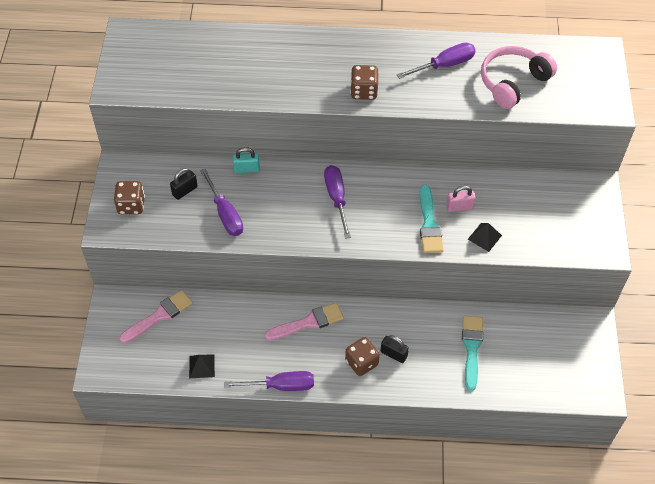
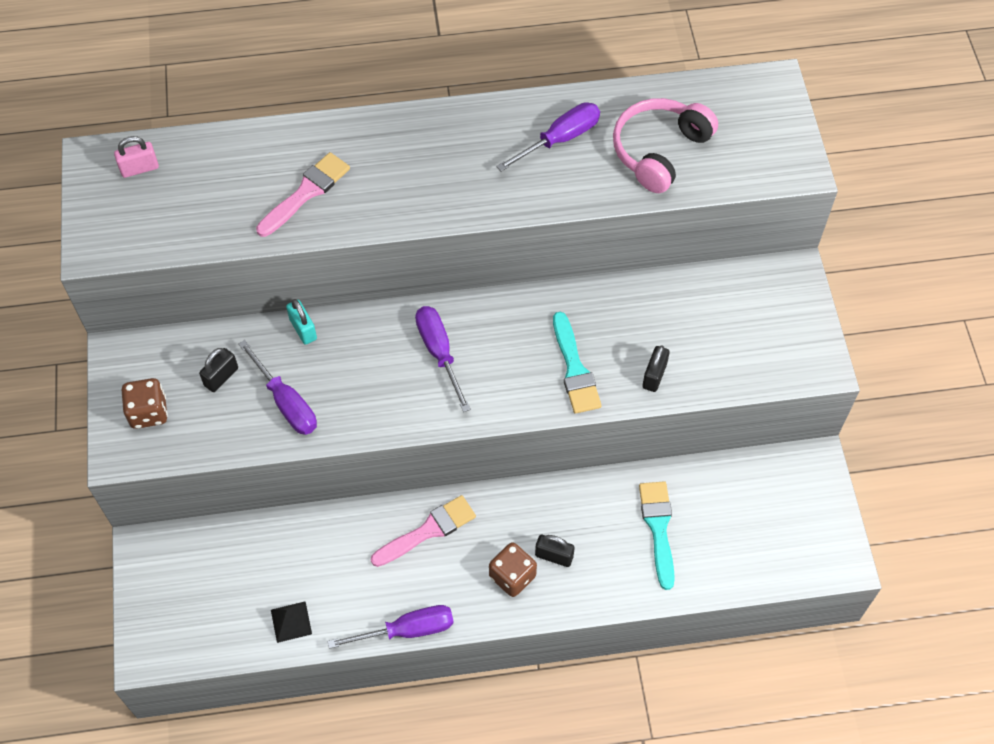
camera: 10 degrees left, 5 degrees up
pink brush [119,290,193,343] -> pink brush moved to [256,152,350,237]
turquoise padlock [233,147,260,173] -> turquoise padlock turned 75 degrees clockwise [286,299,317,345]
brown dice [350,65,379,100] -> none
pink padlock [446,186,476,212] -> pink padlock moved to [114,136,159,178]
black pyramid [468,223,502,252] -> black padlock [642,345,670,392]

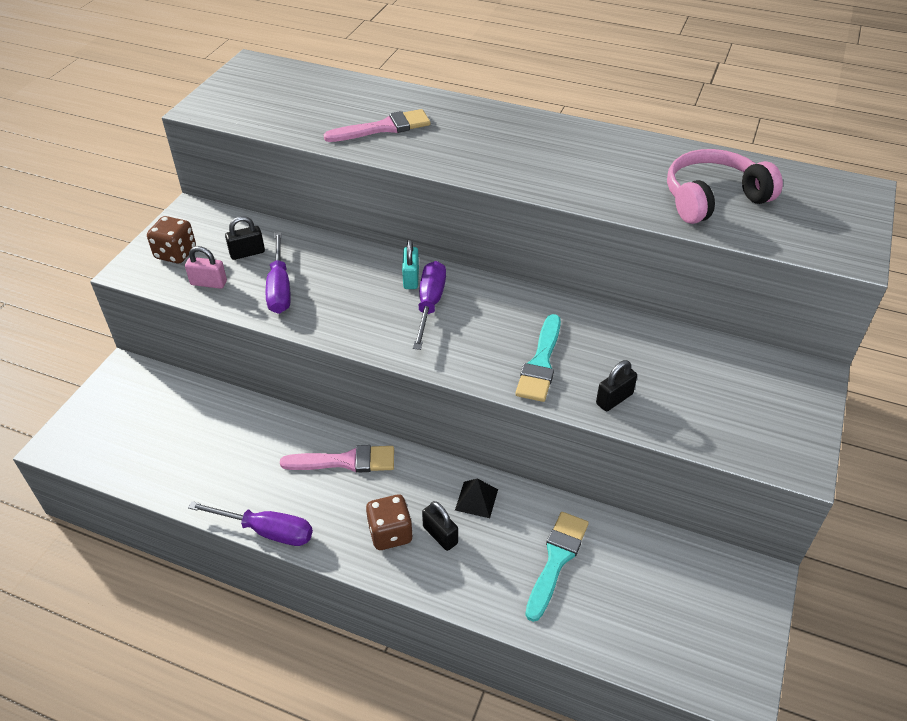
camera: 30 degrees right, 15 degrees down
pink padlock [114,136,159,178] -> pink padlock moved to [185,246,227,289]
black pyramid [271,601,312,643] -> black pyramid moved to [455,479,498,518]
turquoise padlock [286,299,317,345] -> turquoise padlock moved to [402,239,419,289]
purple screwdriver [496,102,600,171] -> none

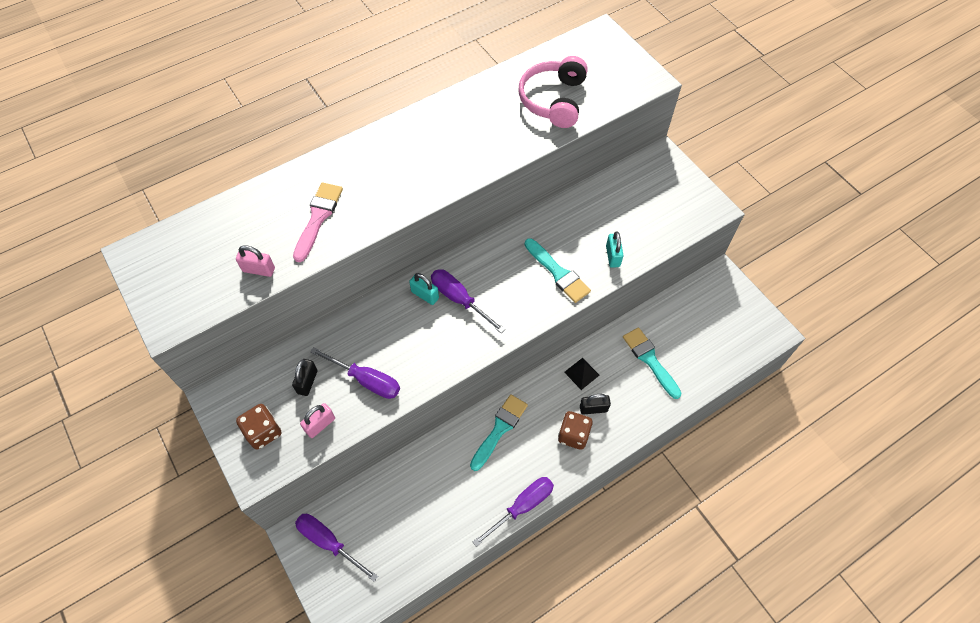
camera: 55 degrees left, 15 degrees up
pink brush [280,445,394,473] -> turquoise brush [470,394,528,471]
black padlock [596,360,637,411] -> turquoise padlock [606,232,624,268]
none -> pink padlock [236,245,275,277]
none -> purple screwdriver [295,514,378,582]

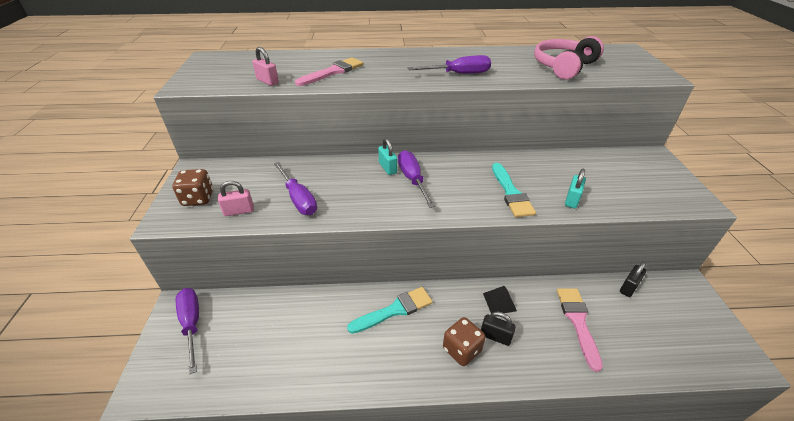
camera: 30 degrees right, 20 degrees down
black padlock [292,359,317,396] -> black padlock moved to [620,262,647,297]
purple screwdriver [473,477,554,547] -> purple screwdriver moved to [408,55,491,74]
turquoise brush [623,327,682,399] -> pink brush [557,288,603,372]

